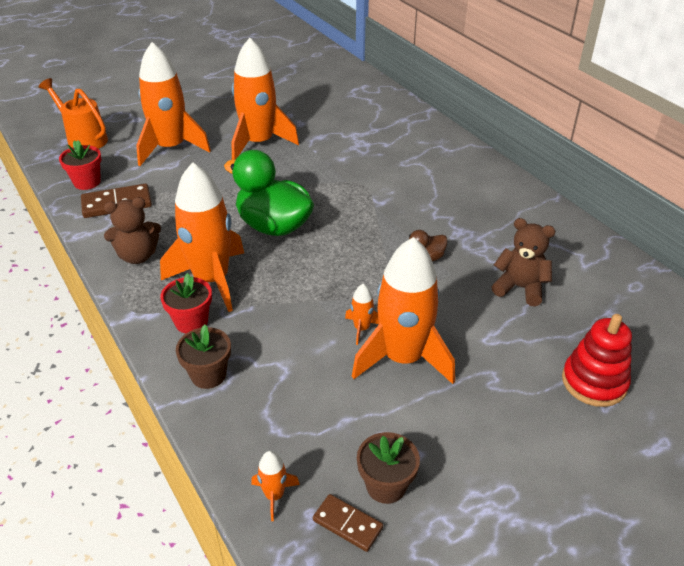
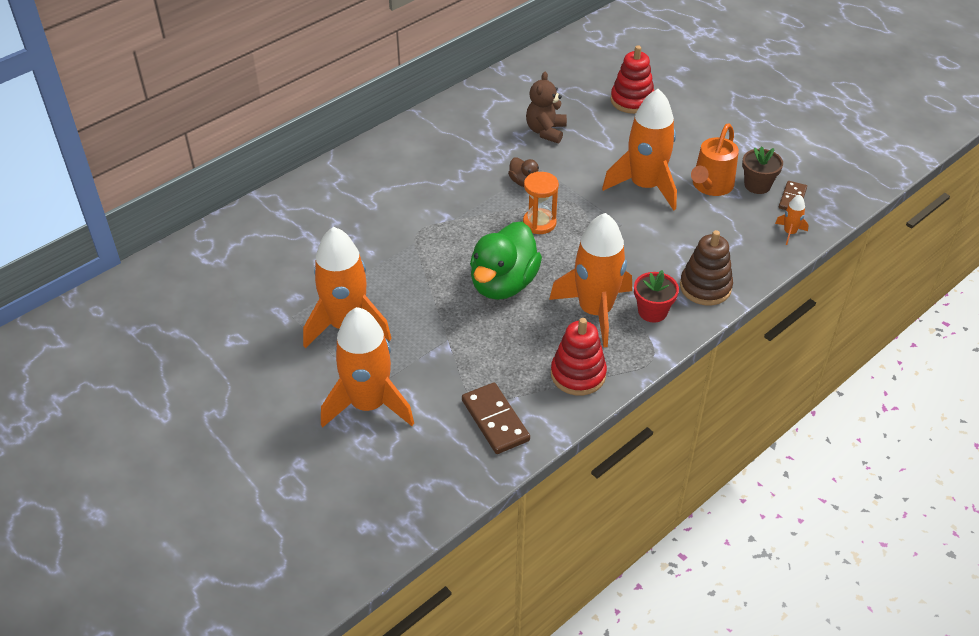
camera: 100 degrees left, 5 degrees up
orange watering can [39,78,108,149] -> orange watering can moved to [691,124,739,196]
red flower pot [59,140,102,190] -> none
brown teddy bear [104,197,161,264] -> red stacking toy [551,318,607,396]
brown flower pot [176,324,231,389] -> brown stacking toy [680,230,733,305]
orange rocket [345,284,379,345] -> none
none -> orange hourglass [523,172,559,234]

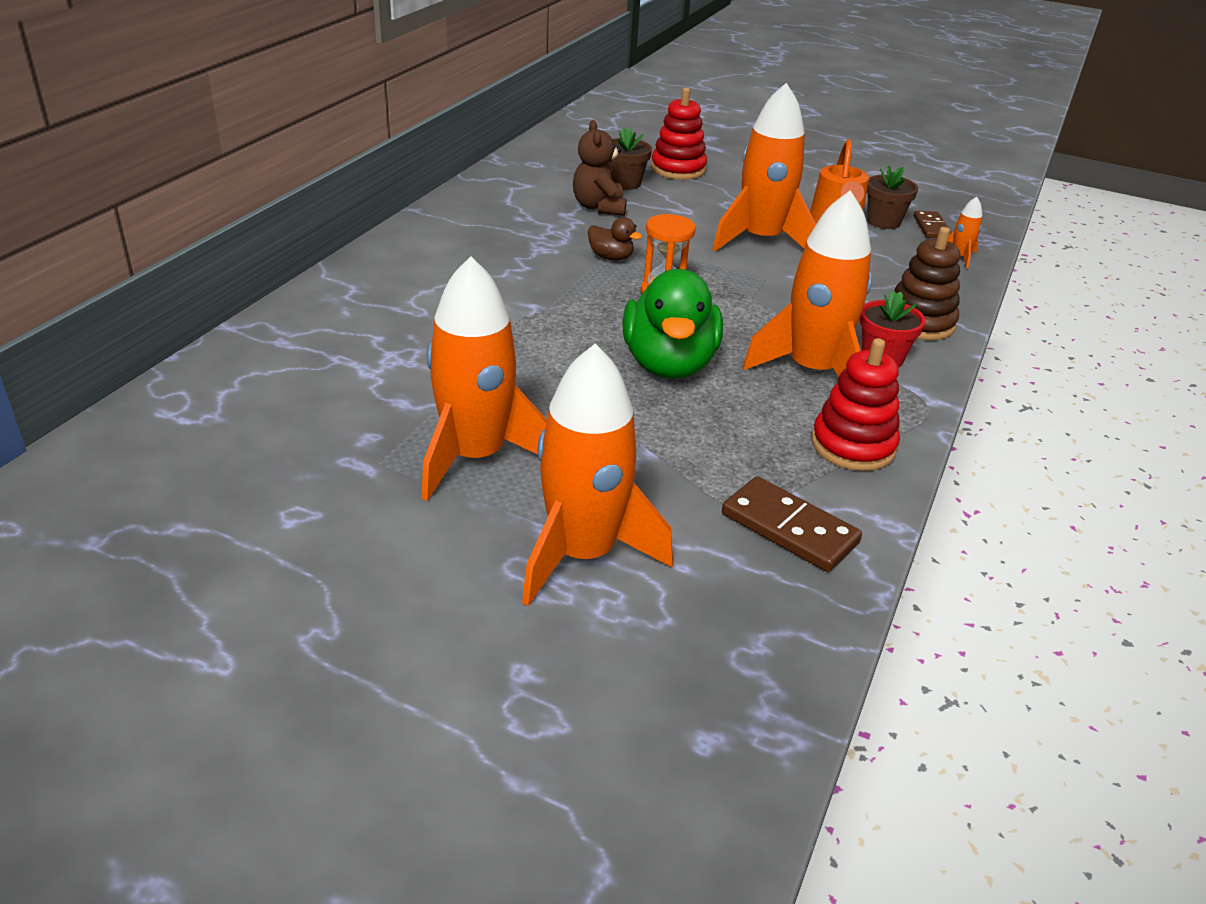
camera: 25 degrees left, 10 degrees down
none -> brown flower pot [608,127,652,190]

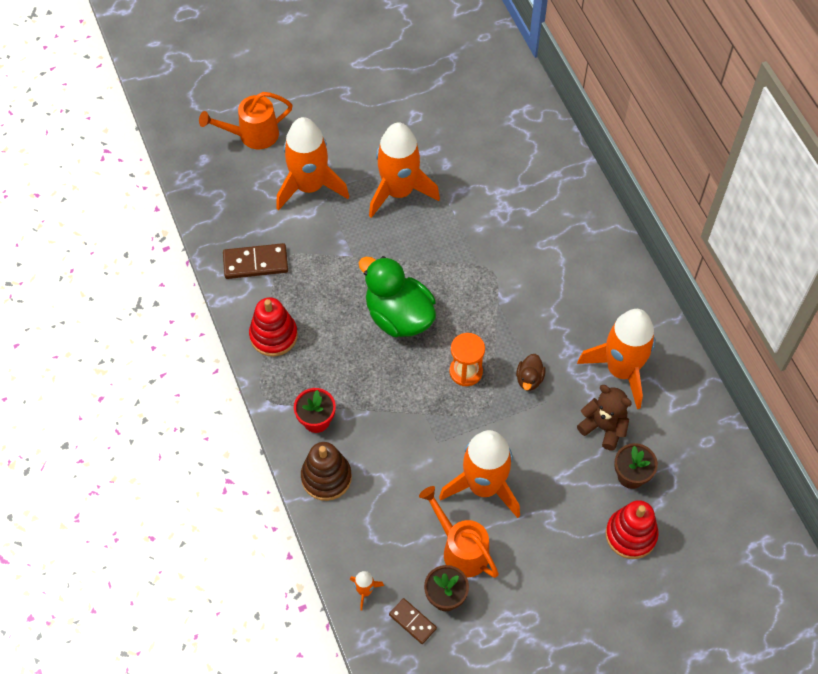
camera: 135 degrees right, 25 degrees up
brown duck [588,217,642,261] -> brown duck turned 60 degrees counterclockwise [516,354,546,391]
orange rocket [743,191,872,377] -> orange rocket moved to [577,309,656,409]
none -> orange watering can [199,92,293,149]

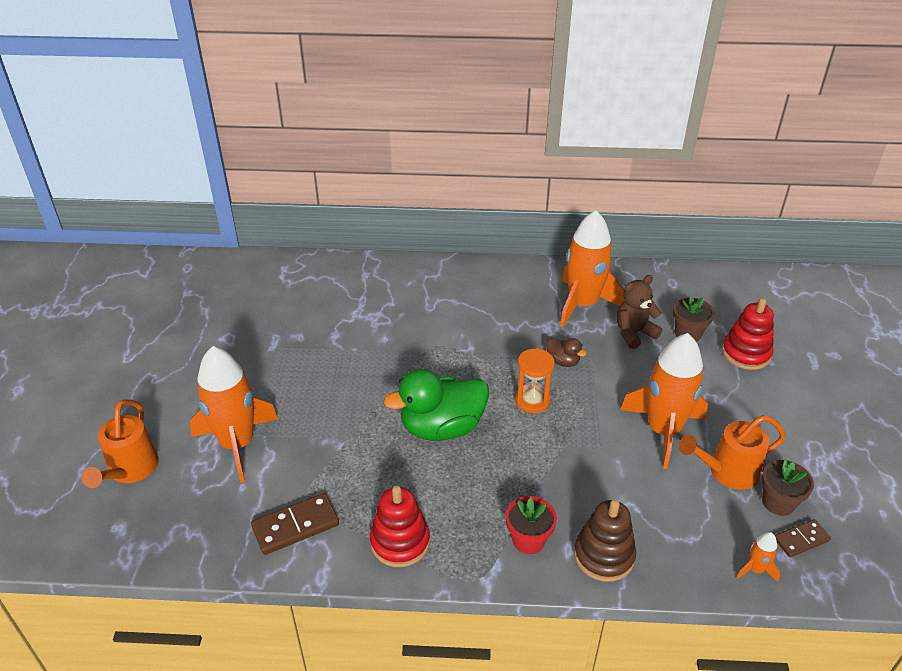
camera: 65 degrees left, 20 degrees down
brown domino [223,243,288,279] -> brown domino turned 45 degrees clockwise [251,493,339,555]
orange rocket [369,122,440,218] -> none

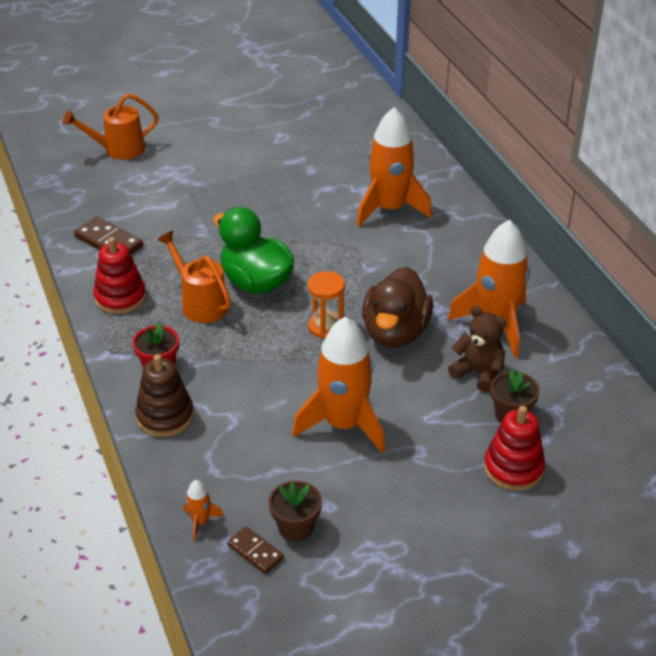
camera: 65 degrees right, 0 degrees up
orange rocket [190,346,278,483] -> orange rocket moved to [356,107,432,227]
brown duck [546,338,586,367] -> brown duck [362,267,433,348], size x2.21
orange watering can [679,415,786,490] -> orange watering can moved to [157,231,231,323]

